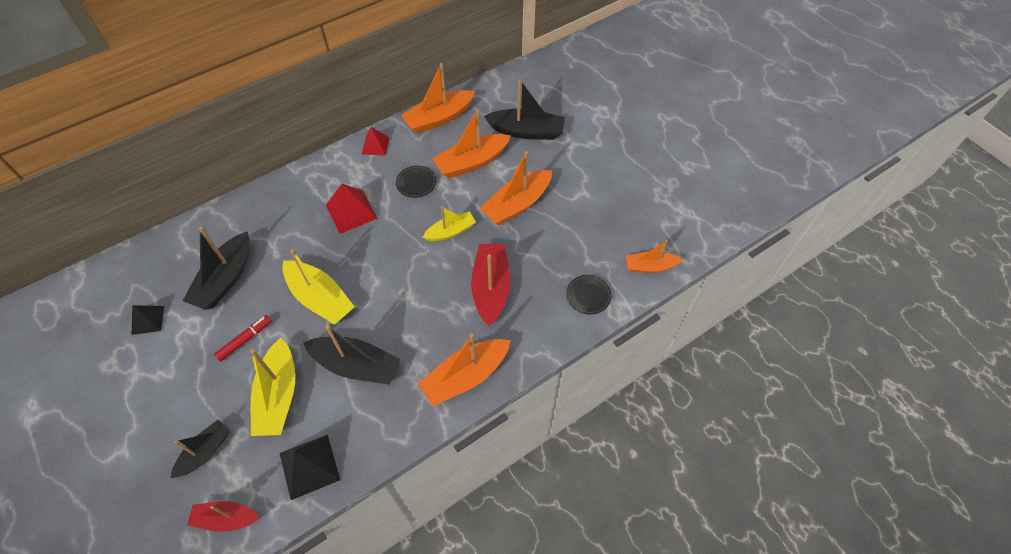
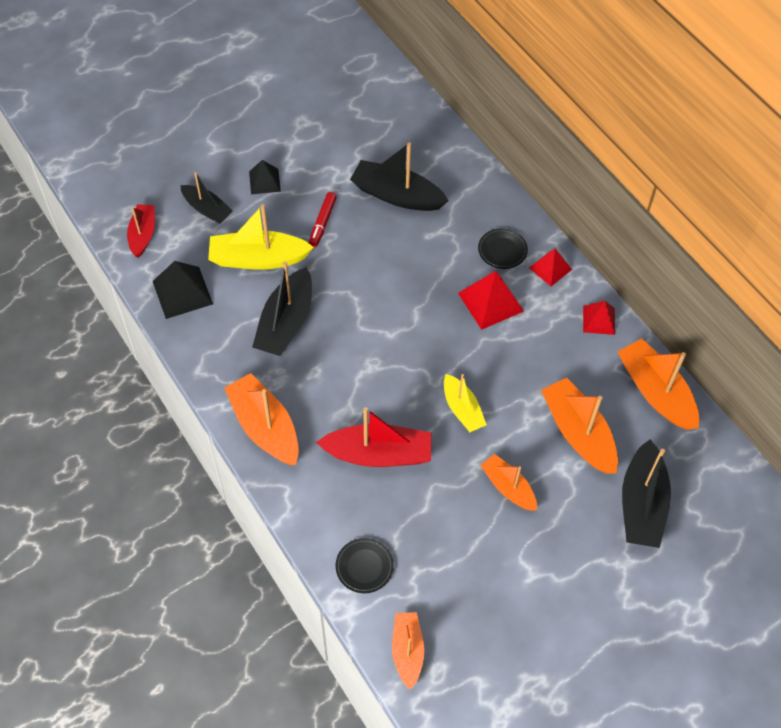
camera: 90 degrees right, 0 degrees up
black pyramid [132,305,164,335] -> black pyramid moved to [249,160,281,194]
red marker [214,315,272,362] -> red marker turned 60 degrees clockwise [309,192,337,247]
yellow boat [283,249,355,325] -> none
black plate [396,165,436,198] -> black plate moved to [478,228,528,269]
orange boat [480,151,552,225] -> orange boat [480,454,537,511], size x0.62
none -> red pyramid [529,249,572,286]

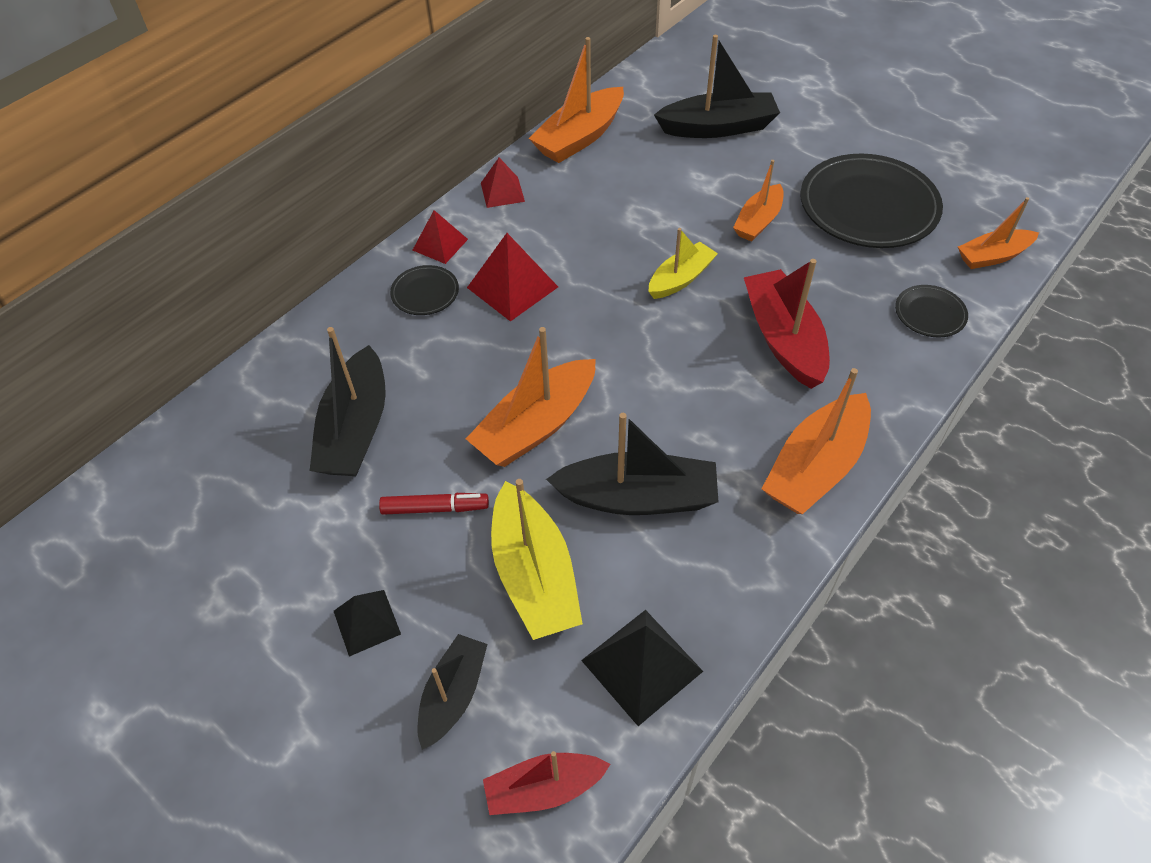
camera: 105 degrees left, 5 degrees down
orange boat [541,378,618,474] -> orange boat moved to [466,327,596,467]
none -> black plate [800,154,943,248]

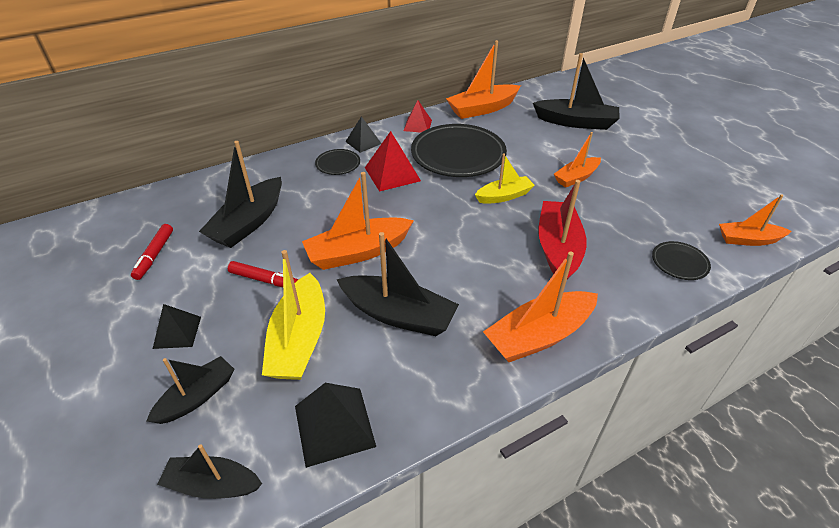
camera: 20 degrees right, 10 degrees down
red pyramid [413,210,468,264] -> black pyramid [345,116,382,153]
red boat [483,751,610,815] -> black boat [157,444,262,499]
black plate [800,154,943,248] -> black plate moved to [411,124,507,177]
none -> red marker [131,224,173,280]

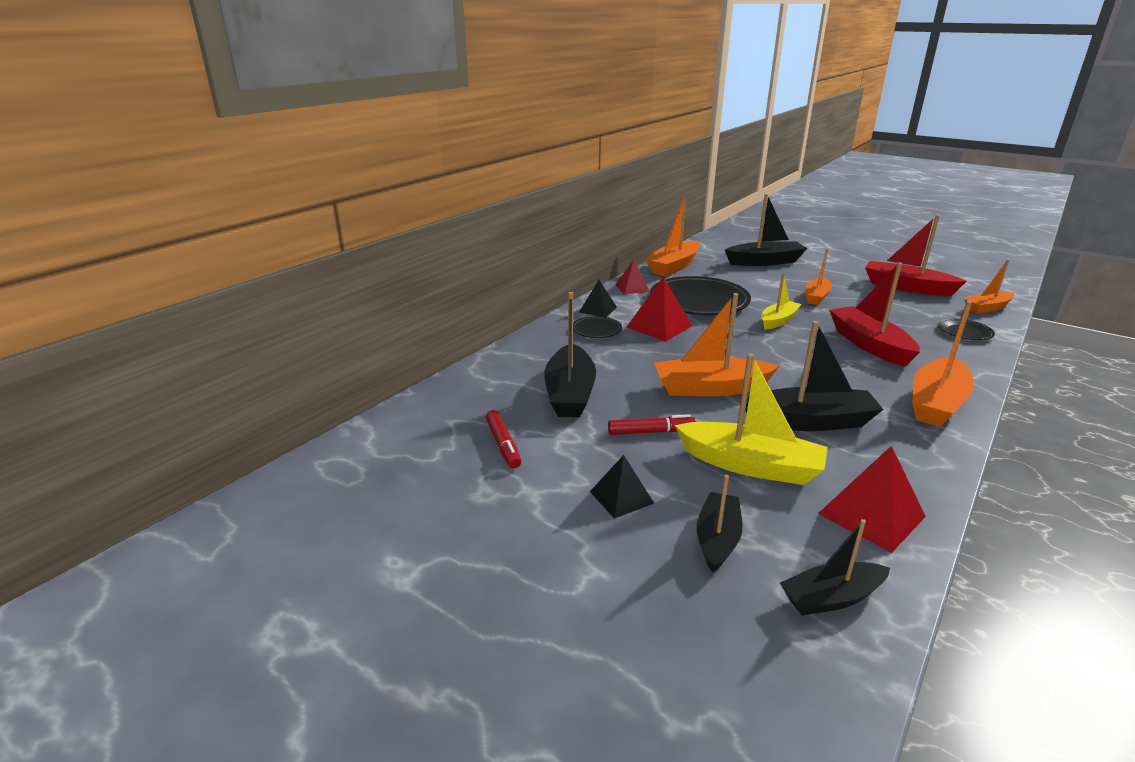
camera: 25 degrees left, 15 degrees down
yellow boat [262,250,325,380] -> yellow boat turned 45 degrees counterclockwise [675,353,828,485]
black pyramid [295,383,376,468] -> red pyramid [818,446,926,553]
orange boat [302,172,414,270] -> orange boat turned 45 degrees clockwise [654,293,779,396]
none -> red boat [865,215,967,296]

